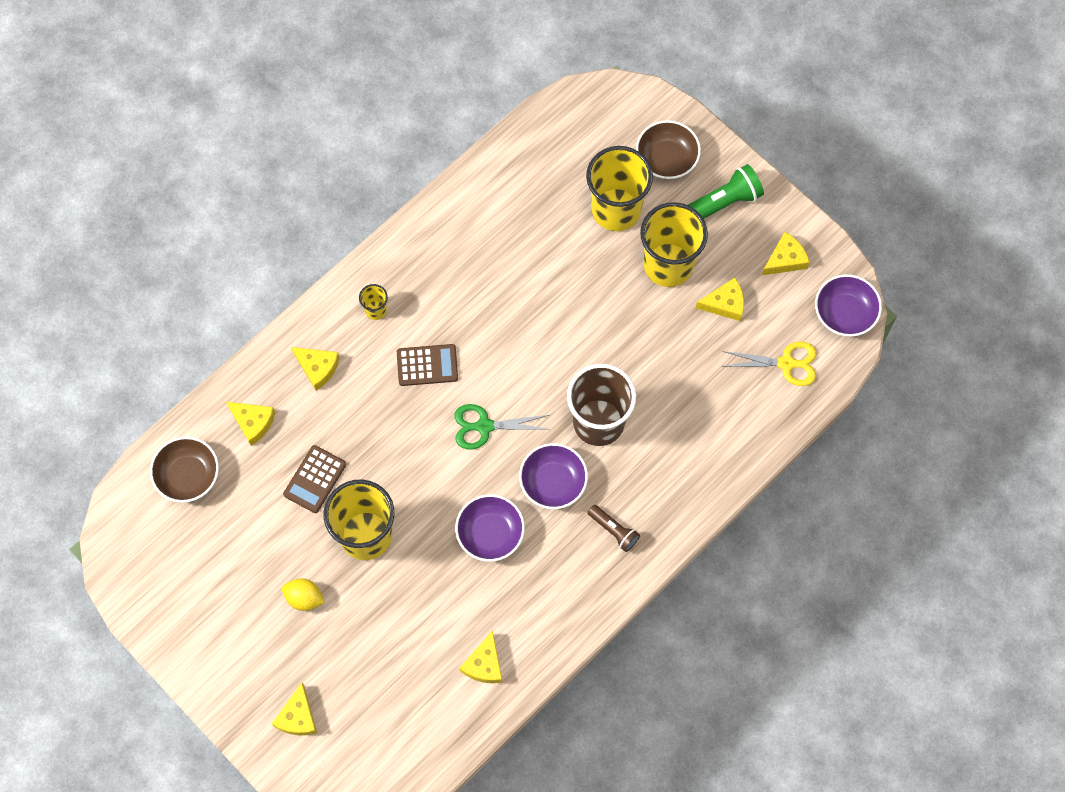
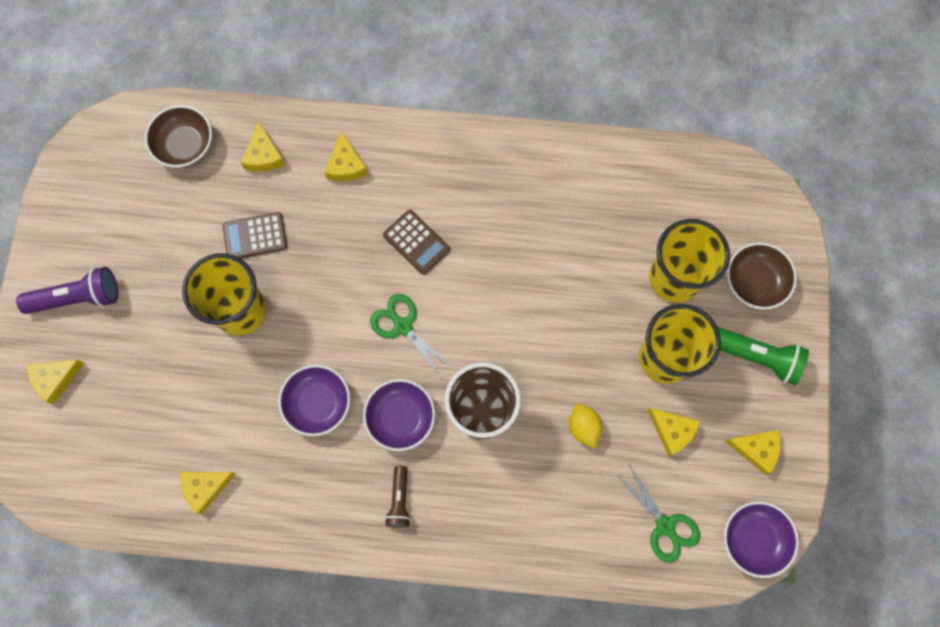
camera: 50 degrees right, 5 degrees up
yellow lemon [282,579,325,611] -> yellow lemon moved to [569,404,603,448]
yellow cup [359,284,388,320] -> none
yellow scissors [722,342,817,386] -> green scissors [615,464,700,563]
none -> purple flashlight [16,267,118,314]

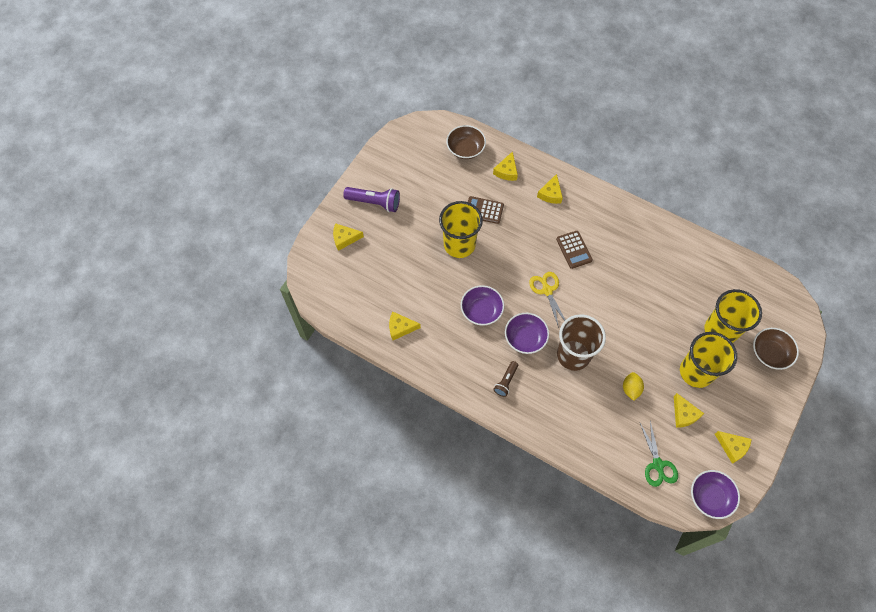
camera: 25 degrees right, 10 degrees down
green scissors [370,294,455,378] -> yellow scissors [529,272,565,328]
green flashlight [718,327,809,385] -> none

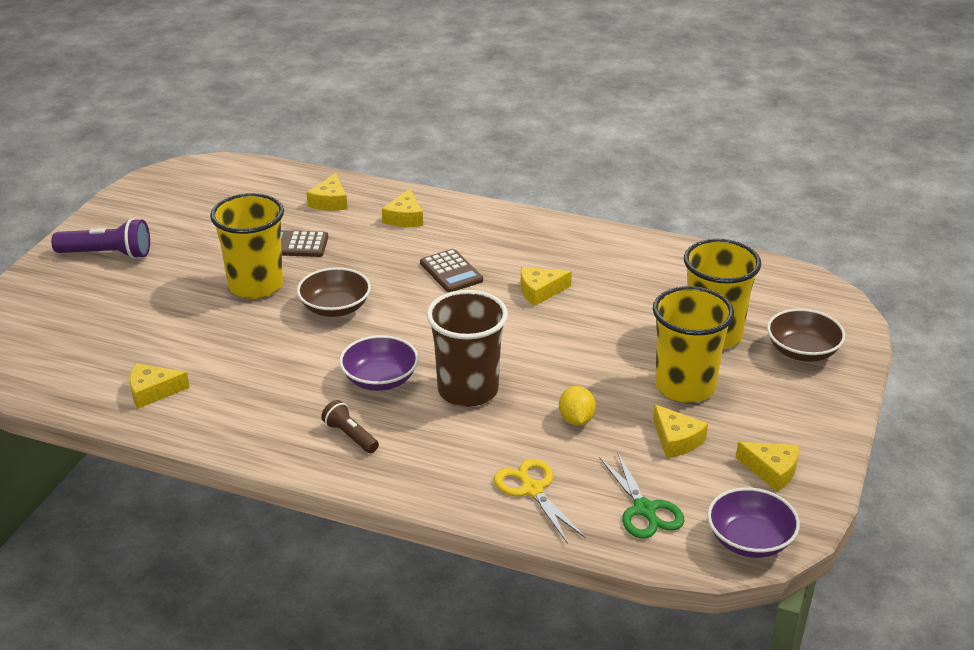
camera: 10 degrees left, 30 degrees down
yellow cheese [333,223,364,251] -> yellow cheese moved to [520,267,572,306]
brown bowl [446,125,486,159] -> brown bowl moved to [297,267,371,317]
purple bowl [461,285,504,326] -> none
brown flashlight [493,361,518,397] -> brown flashlight turned 120 degrees clockwise [321,400,379,453]
yellow scissors [529,272,565,328] -> yellow scissors moved to [494,459,586,544]

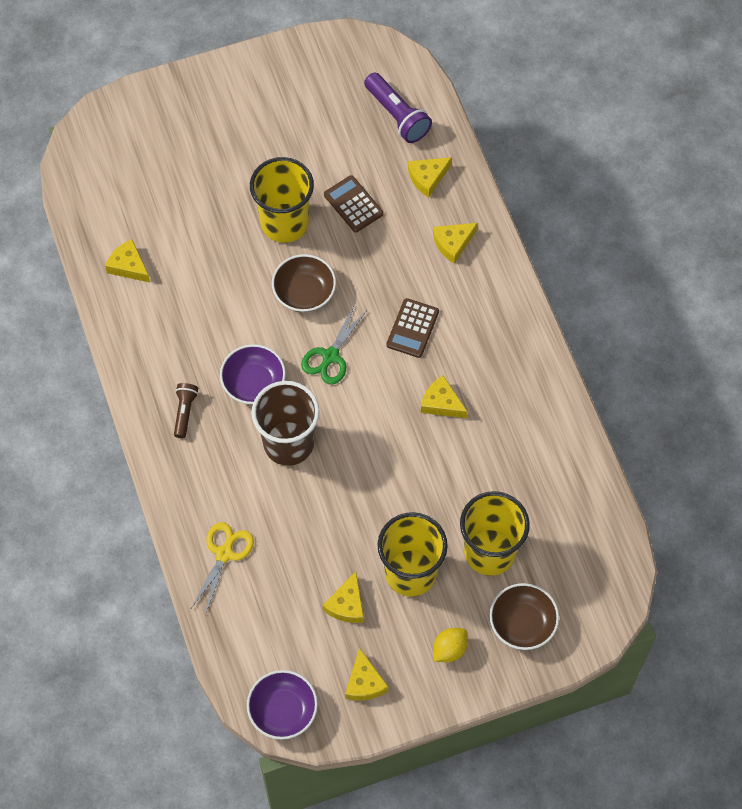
camera: 50 degrees right, 30 degrees up
purple flashlight [51,218,150,259] -> purple flashlight moved to [364,73,432,143]
yellow lemon [559,386,596,426] -> yellow lemon moved to [433,628,468,662]
green scissors [600,451,685,538] -> green scissors moved to [301,304,368,384]

